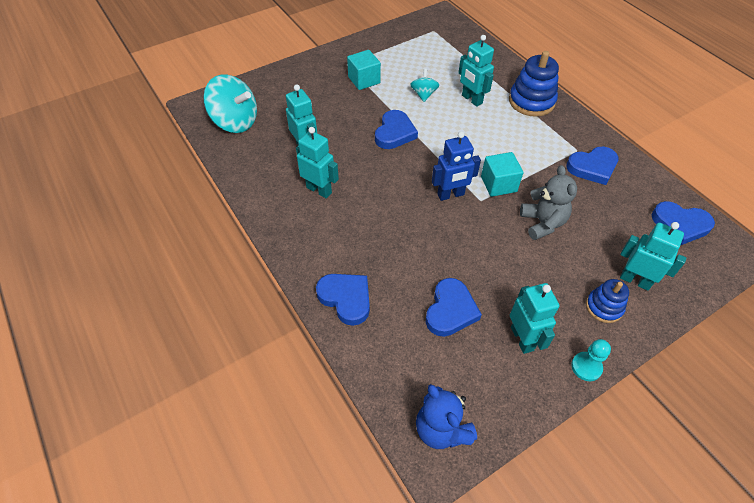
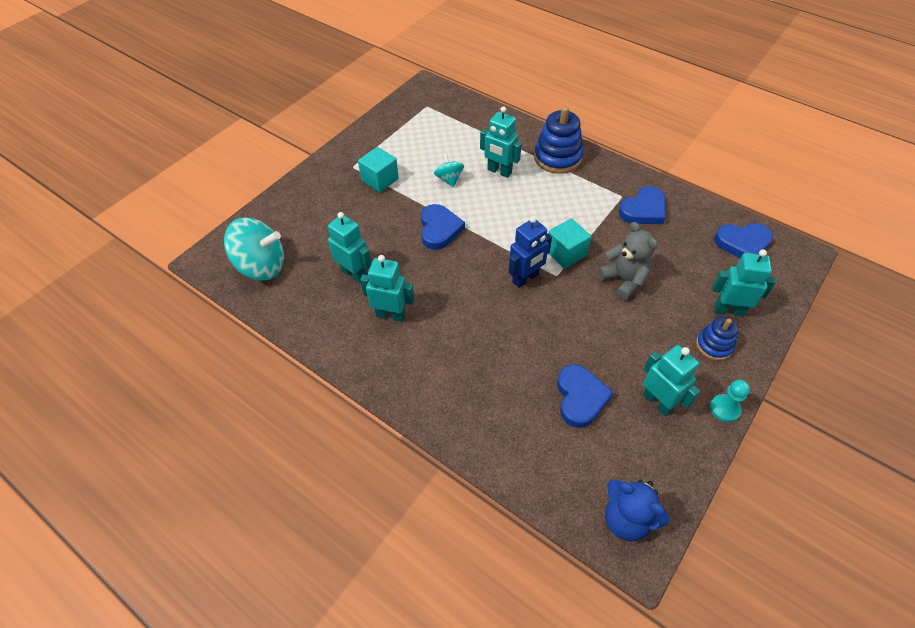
camera: 20 degrees left, 0 degrees up
blue heart [316,274,370,326] -> none

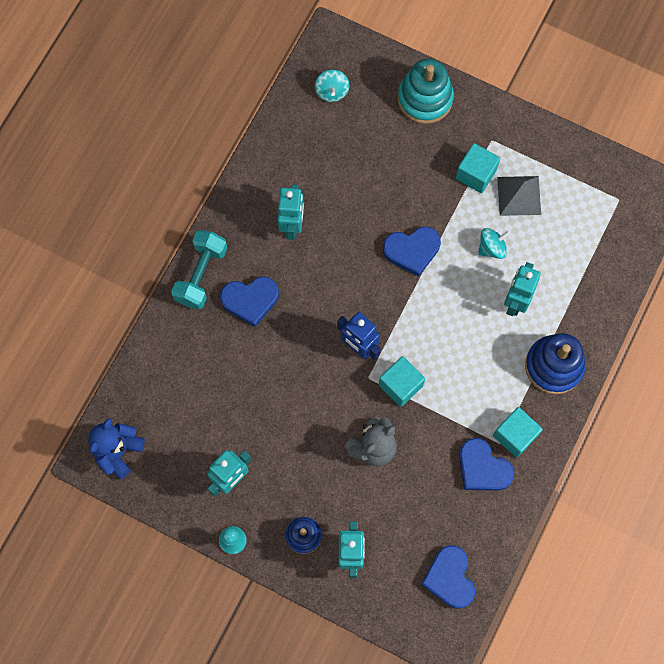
camera: 80 degrees right, 20 degrees up
turquoise spinning top [224,217,284,281] -> turquoise spinning top [315,70,350,102], size x0.53
turquoise robot [328,212,372,284] -> none
blue heart [557,364,614,428] -> blue heart moved to [220,277,279,327]
none -> turquoise dumbbell [171,230,227,309]
none -> turquoise stacking toy [398,59,454,124]
none -> turquoise cube [493,407,543,458]
none -> grey pyramid [497,176,541,216]

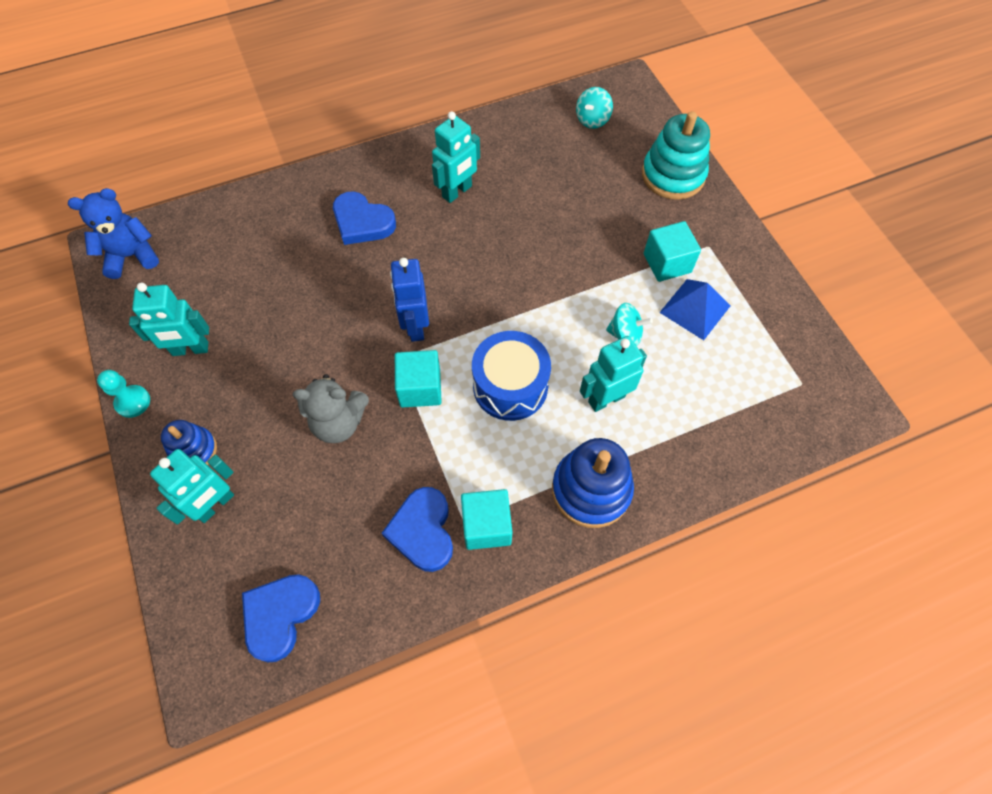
camera: 40 degrees right, 10 degrees down
turquoise dumbbell [171,230,227,309] -> none
blue heart [383,227,441,277] -> none
grey pyramid [497,176,541,216] -> blue pyramid [659,279,731,340]
none -> blue drum [472,331,551,421]

